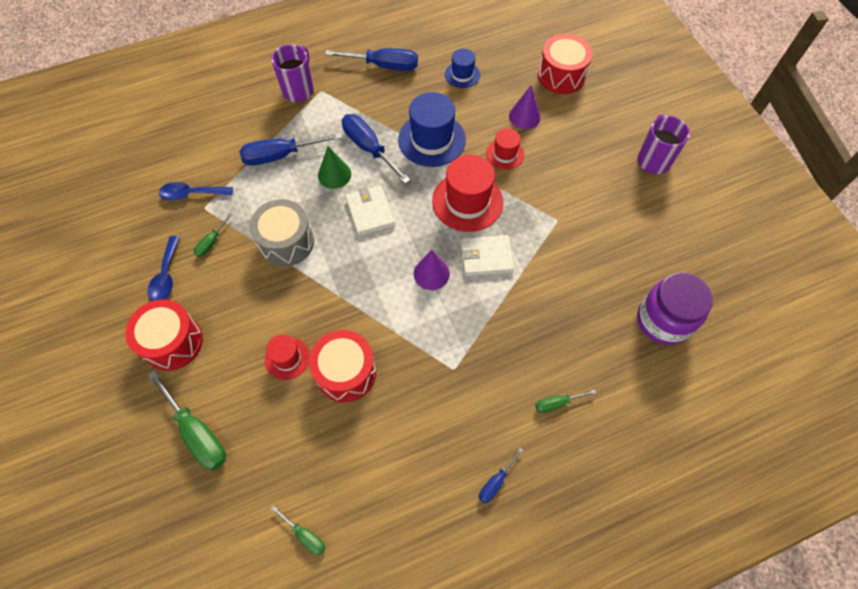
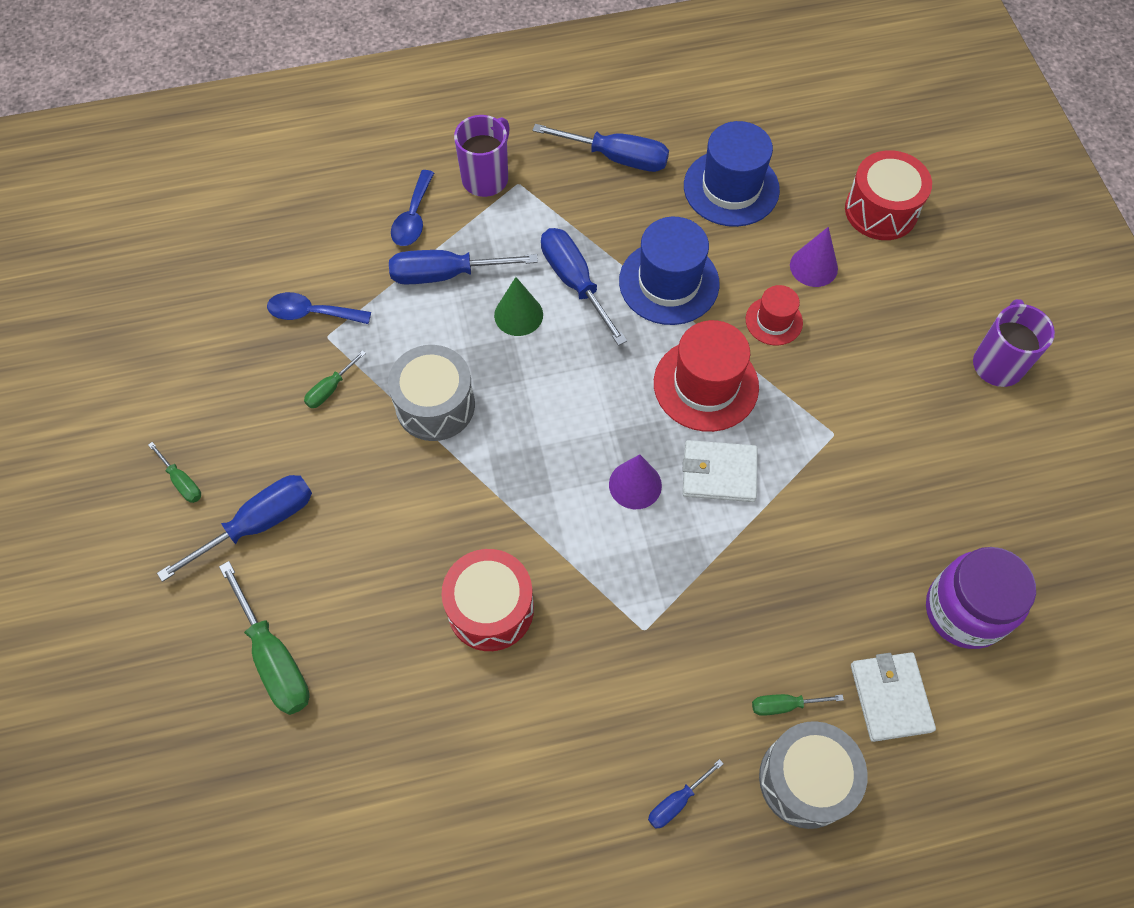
camera: 10 degrees right, 0 degrees up
red drum [125,299,203,371] -> blue screwdriver [157,475,312,582]
blue spoon [147,236,180,301] -> blue spoon moved to [391,170,434,246]
red hat [265,335,310,380] -> none
green screwdriver [271,505,325,555] -> green screwdriver moved to [148,442,201,503]
white wallet [345,185,395,236] -> white wallet moved to [851,652,936,742]
blue hat [445,49,480,88] -> blue hat [684,121,780,227], size x1.79
none -> grey drum [759,721,868,829]

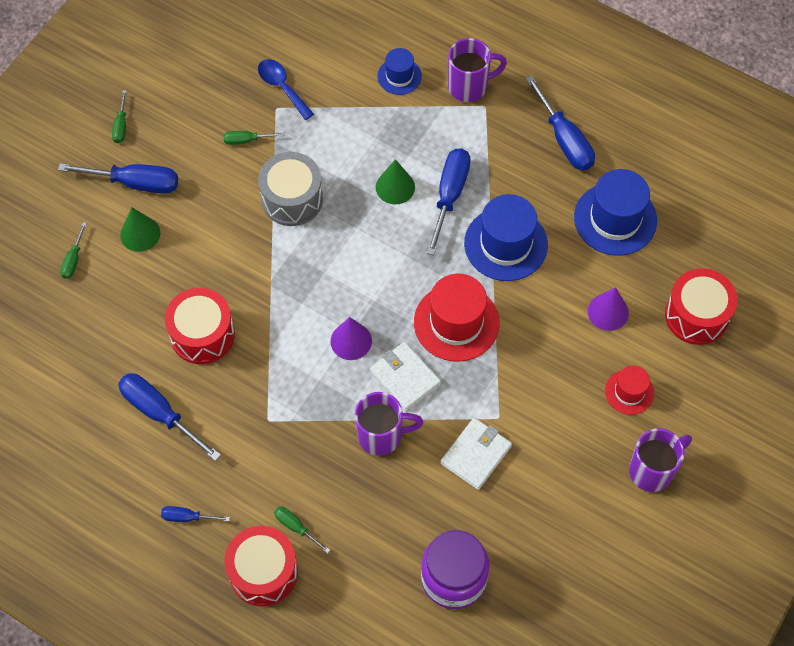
camera: 45 degrees right, 0 degrees up
green screwdriver [219,561,310,715] -> green screwdriver [60,222,87,279], size x0.51
blue screwdriver [389,250,538,284] -> blue screwdriver moved to [118,373,221,461]
blue spoon [391,170,434,246] -> blue hat [377,48,422,95]
red hat [746,285,803,346] -> red hat moved to [605,365,654,415]
grey drum [759,721,868,829] -> red drum [225,526,298,606]
white wallet [851,652,936,742] -> white wallet moved to [440,418,512,490]
none -> green cone [120,207,160,252]
none -> purple mug [355,392,423,456]

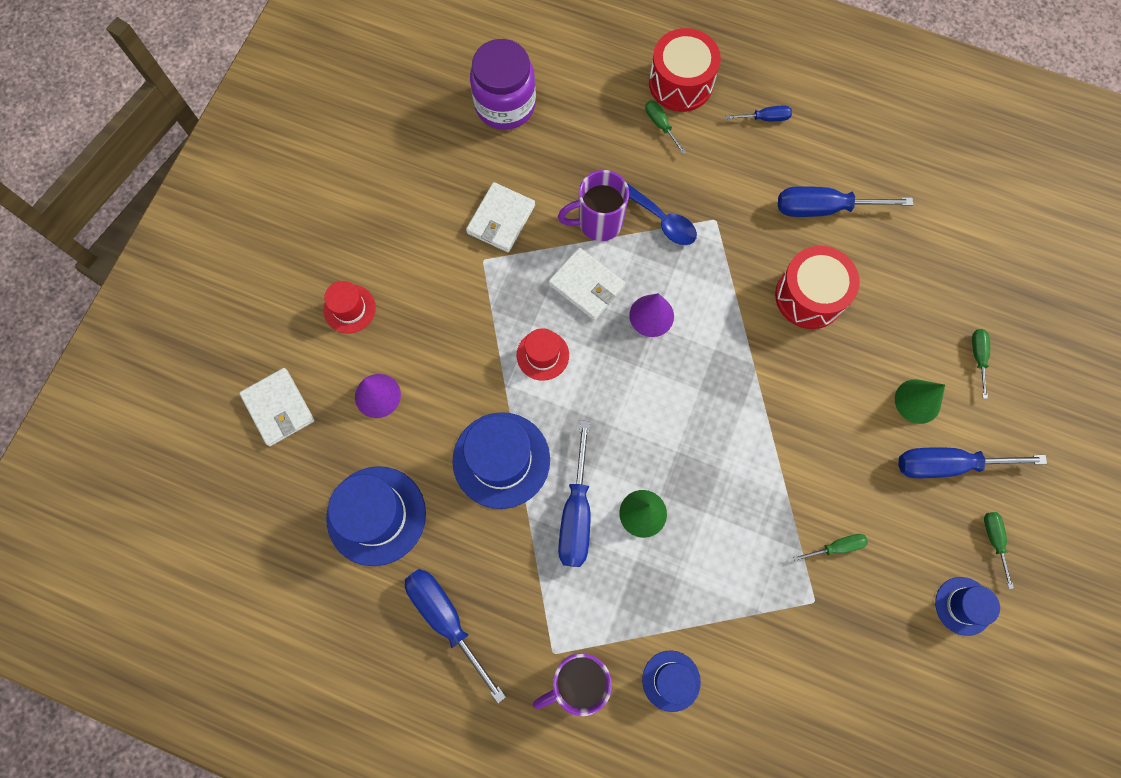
camera: 170 degrees right, 10 degrees up
blue screwdriver [118,373,221,461] -> blue screwdriver turned 150 degrees clockwise [778,186,913,217]
blue spoon [258,59,314,120] -> blue spoon moved to [627,184,697,245]
grey drum [258,152,323,226] -> none
green screwdriver [274,507,330,554] -> green screwdriver turned 150 degrees counterclockwise [645,100,686,154]
red hat [414,274,499,362] -> red hat [517,328,569,381], size x0.56
purple mug [629,428,692,492] -> none
red drum [665,268,737,345] -> white wallet [239,368,315,446]
none -> blue hat [935,577,1000,636]

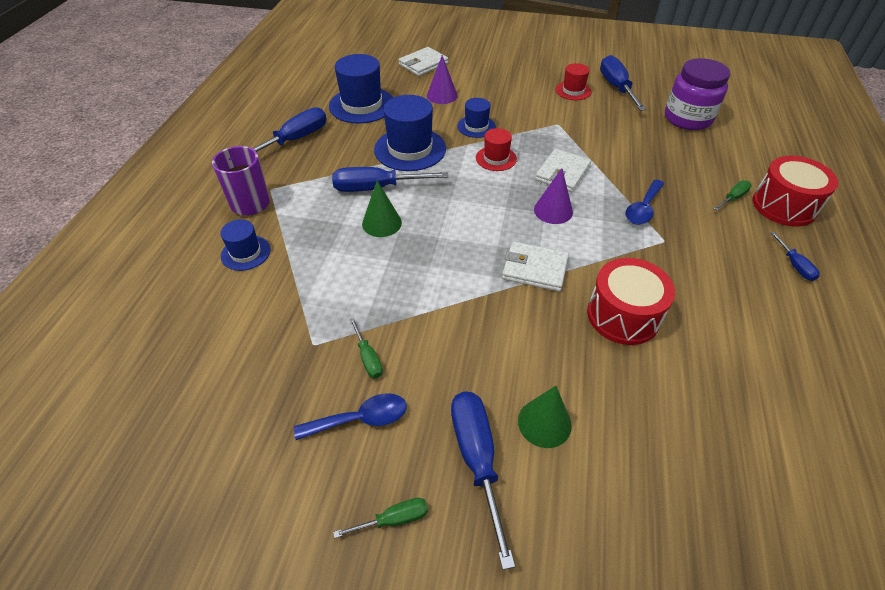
camera: 80 degrees right, 25 degrees down
red hat [324,281,376,333] -> red hat moved to [556,63,592,100]
white wallet [466,182,535,252] -> white wallet moved to [502,241,569,292]
purple mug [558,170,629,241] -> none
blue screwdriver [778,186,913,217] -> blue screwdriver moved to [600,55,646,111]
blue hat [935,577,1000,636] -> blue hat moved to [457,98,496,138]
green screwdriver [972,329,990,399] -> none
none -> blue spoon [294,393,407,440]

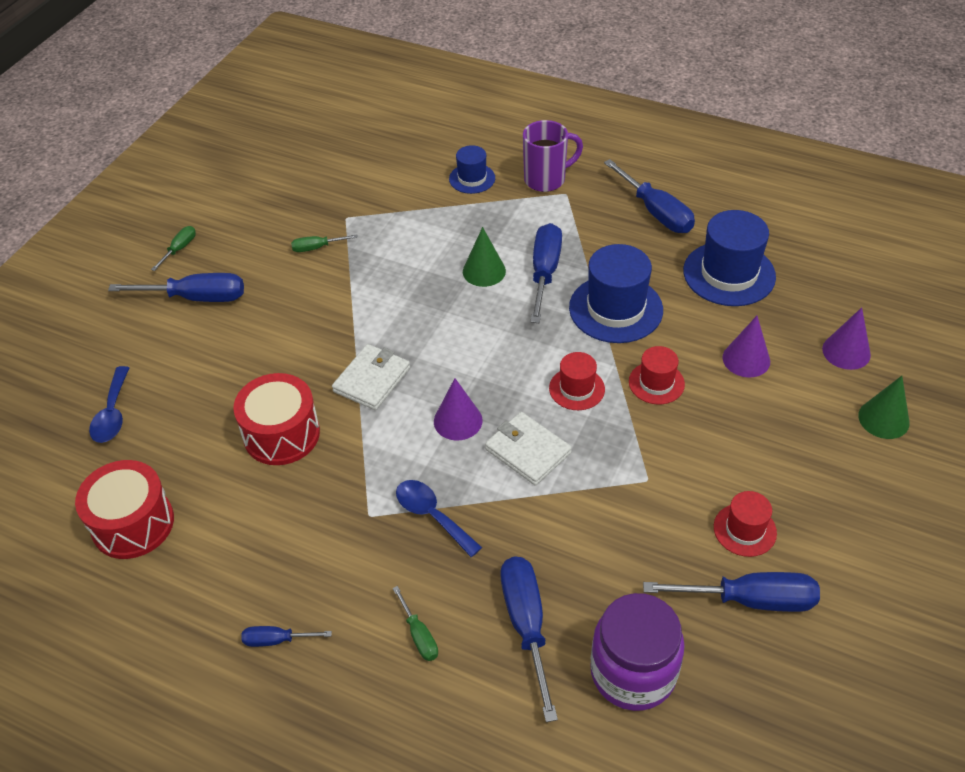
camera: 105 degrees right, 0 degrees up
blue spoon [294,393,407,440] -> blue spoon moved to [89,366,129,443]
green screwdriver [333,498,428,538] -> green screwdriver turned 150 degrees counterclockwise [151,226,196,271]
white wallet [399,47,448,76] -> purple cone [822,307,871,370]
blue hat [457,98,496,138] -> red hat [629,346,685,405]
green cone [518,386,572,448] -> green cone moved to [858,376,910,439]
red drum [752,156,838,227] -> red drum moved to [75,460,174,559]
none -> blue screwdriver [501,556,558,722]

